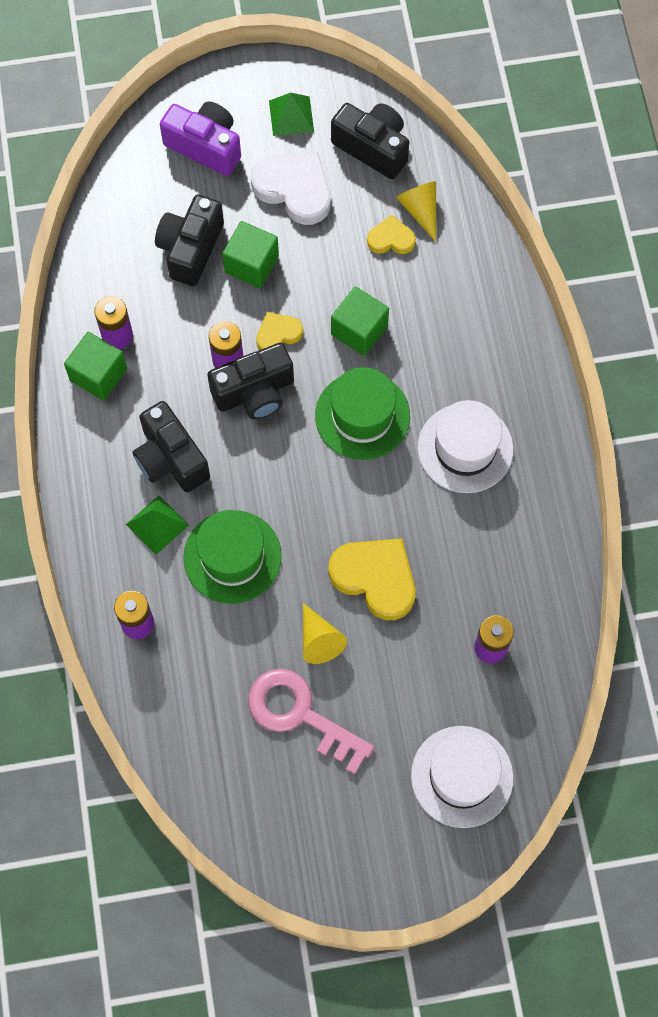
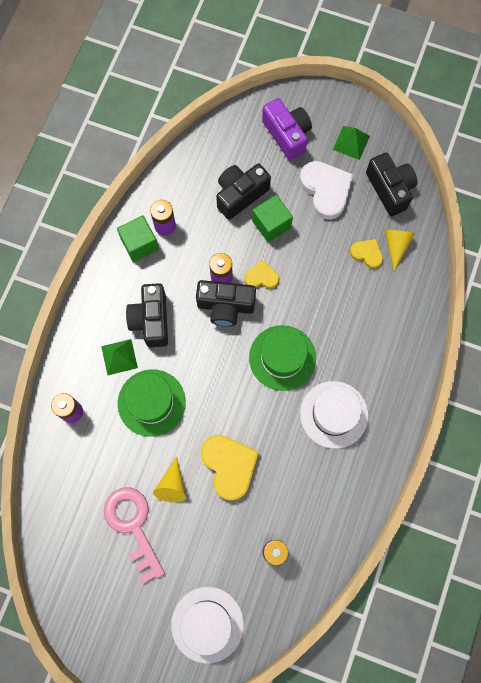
camera: 30 degrees right, 5 degrees up
green cube [331,286,389,356] -> none

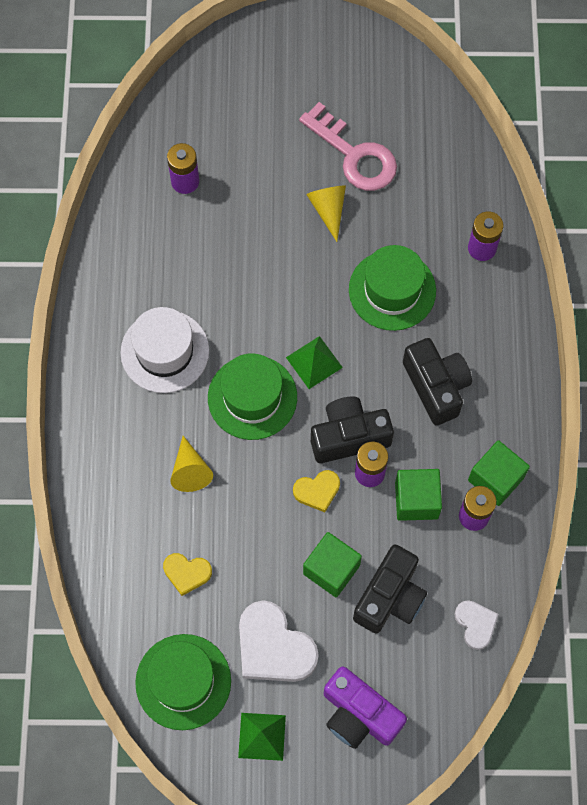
camera: 160 degrees right, 5 degrees down
green pyramid [101,339,138,375] -> green pyramid moved to [286,336,343,389]
white hat [171,587,244,663] -> none
yellow heart [201,435,259,501] -> none
black camera [366,153,417,216] -> green hat [135,634,231,730]
yellow cone [385,230,415,271] -> yellow cone moved to [170,436,213,492]
none -> green cube [395,469,442,521]
none -> white heart [454,600,498,650]

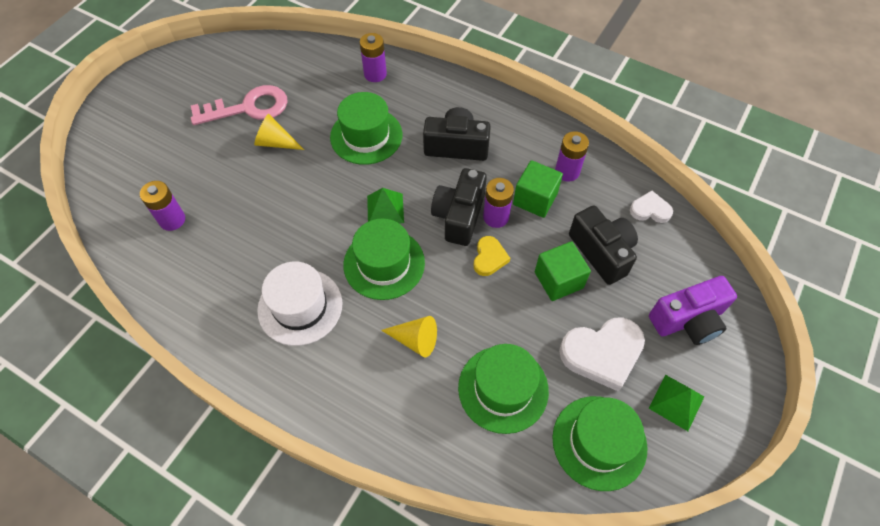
camera: 60 degrees left, 10 degrees down
yellow heart [163,553,212,596] -> green hat [458,344,549,434]
green cube [468,440,530,506] -> none

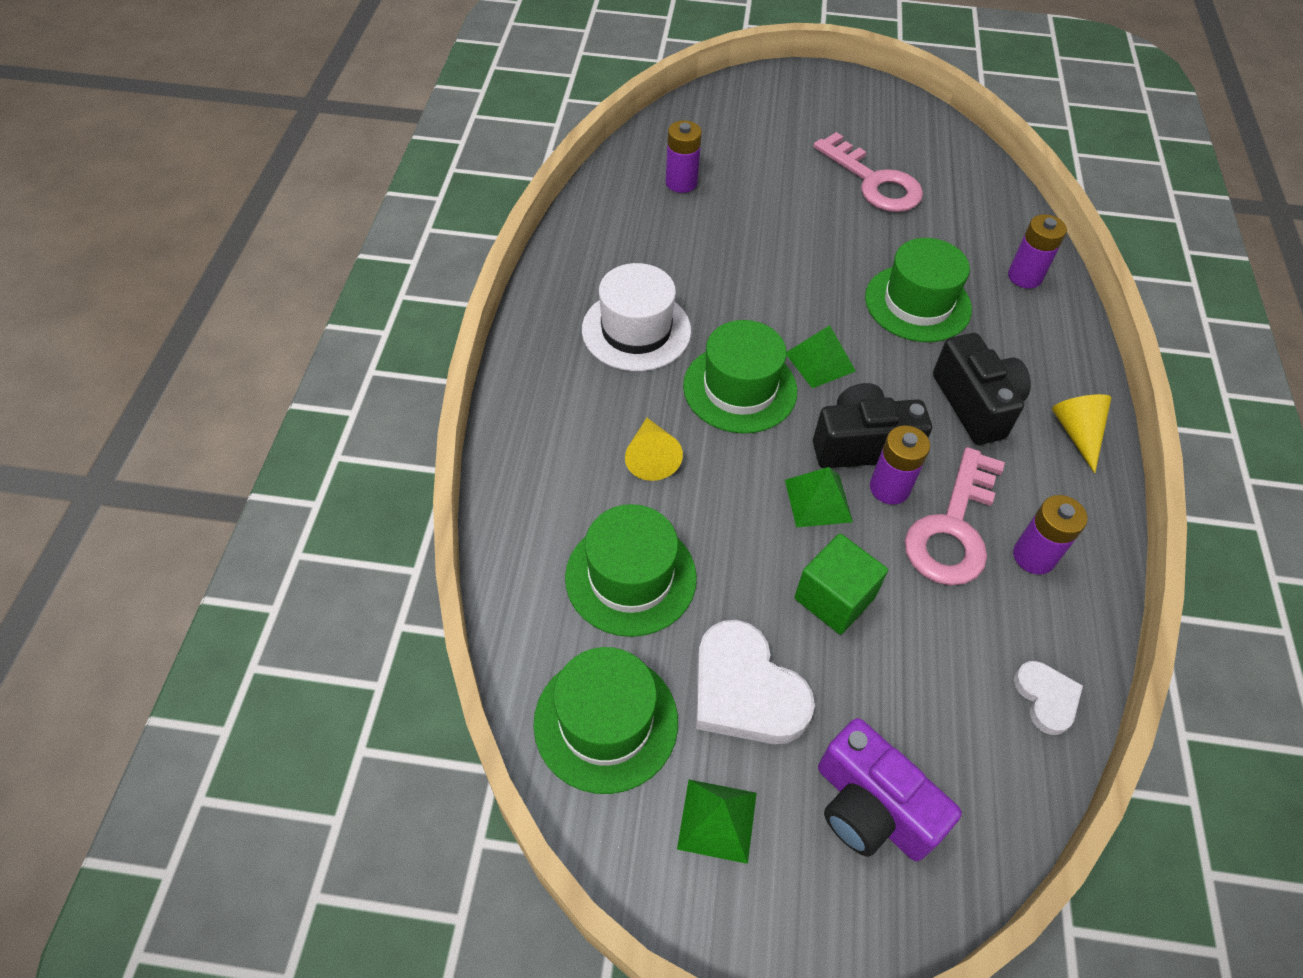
camera: 65 degrees right, 5 degrees down
yellow cone [254,114,304,150] -> yellow cone moved to [1052,394,1112,473]
yellow heart [474,236,510,276] -> green pyramid [785,467,853,527]
green cube [513,160,563,218] -> pink key [905,447,1005,585]
black camera [569,206,638,285] -> none

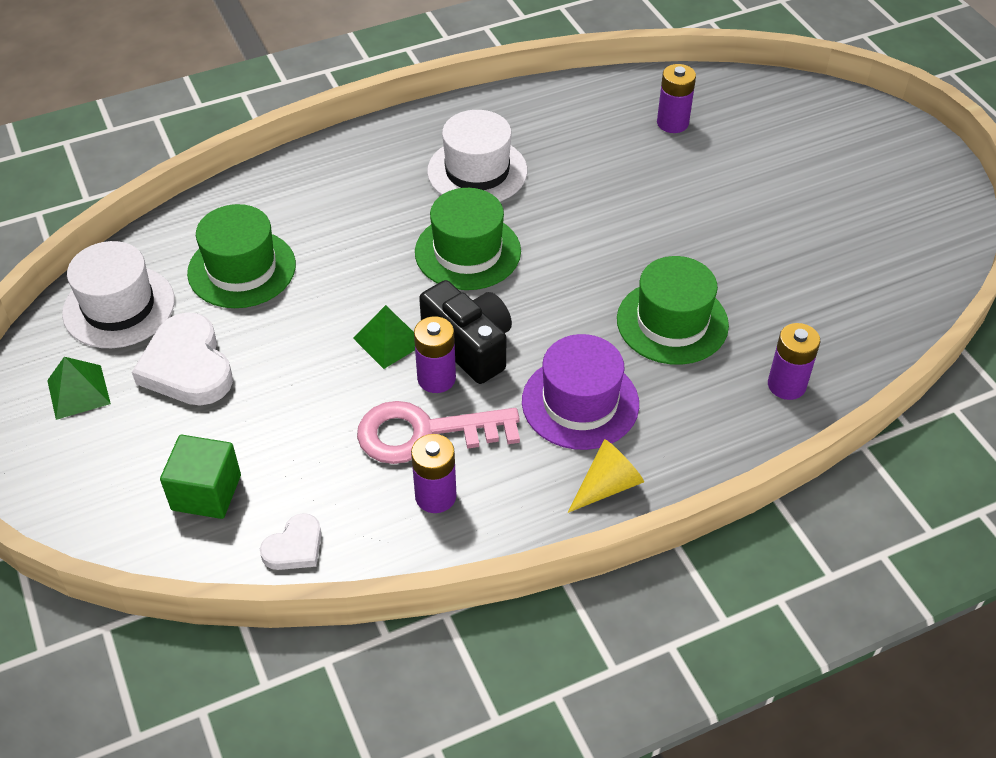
camera: 60 degrees right, 5 degrees down
green hat [533,647,678,794] -> white hat [62,241,175,348]
yellow cone [625,418,683,481] -> none
white heart [696,620,815,744] -> white heart turned 45 degrees counterclockwise [132,312,233,406]
green pyramid [787,325,856,388] -> none
green cube [794,533,888,635] -> green cube moved to [160,435,241,519]
pink key [813,132,923,212] -> none
purple camera [818,718,962,861] -> none
black camera [933,333,1031,445] -> purple hat [522,334,639,450]

